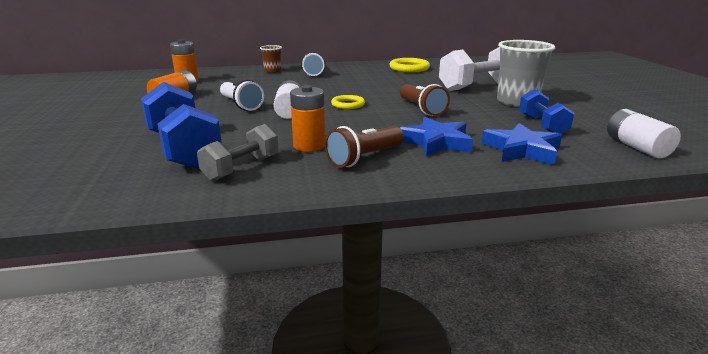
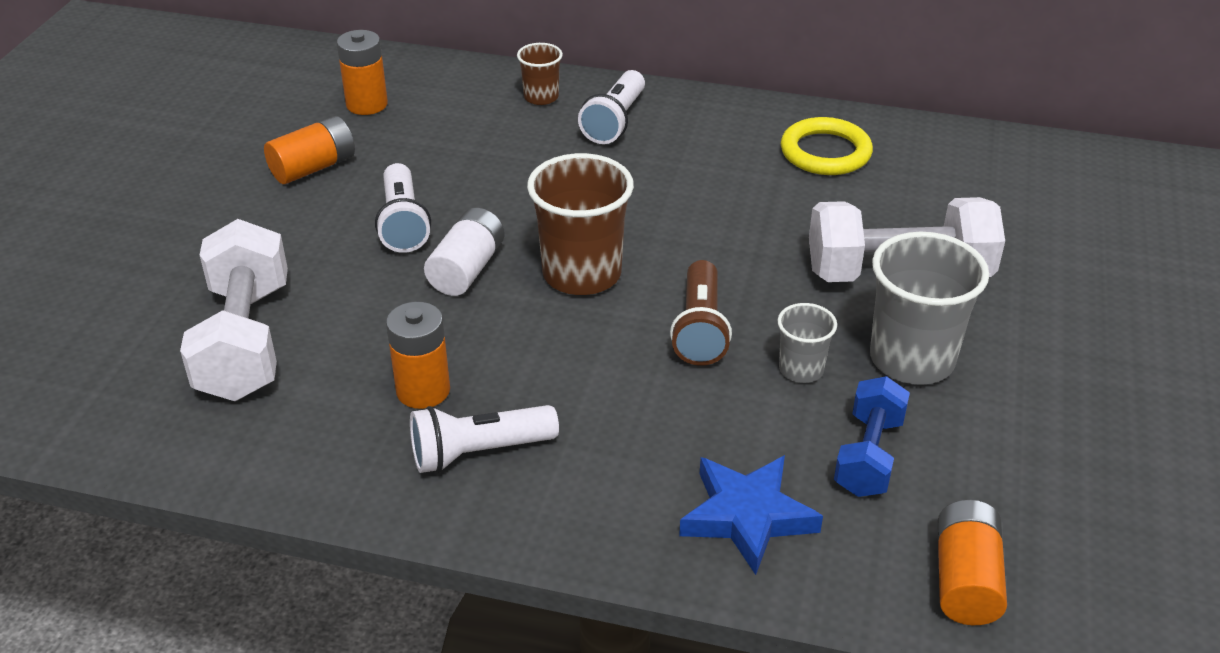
camera: 25 degrees right, 15 degrees up
blue dumbbell [141,82,222,169] -> white dumbbell [180,219,288,401]
grey dumbbell [197,124,279,181] -> none
brown flashlight [325,126,404,168] -> white flashlight [410,405,559,473]
yellow ring [331,95,365,109] -> brown cup [527,153,634,295]
blue star [400,117,473,157] -> none
white battery [607,109,681,158] -> orange battery [938,500,1007,625]
none -> grey cup [778,303,837,383]

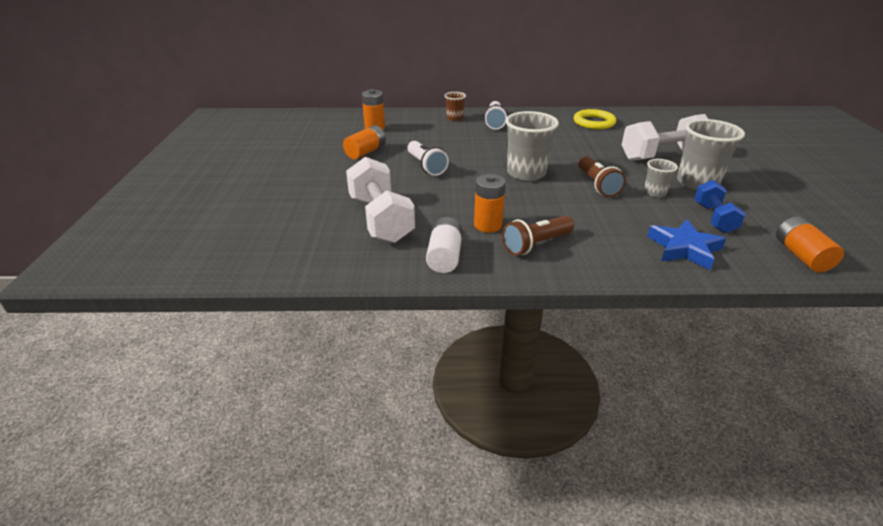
camera: 15 degrees left, 5 degrees down
white flashlight [410,405,559,473] -> brown flashlight [502,216,574,256]
white battery [424,208,505,296] -> white battery moved to [426,217,462,273]
brown cup [527,153,634,295] -> grey cup [505,111,559,181]

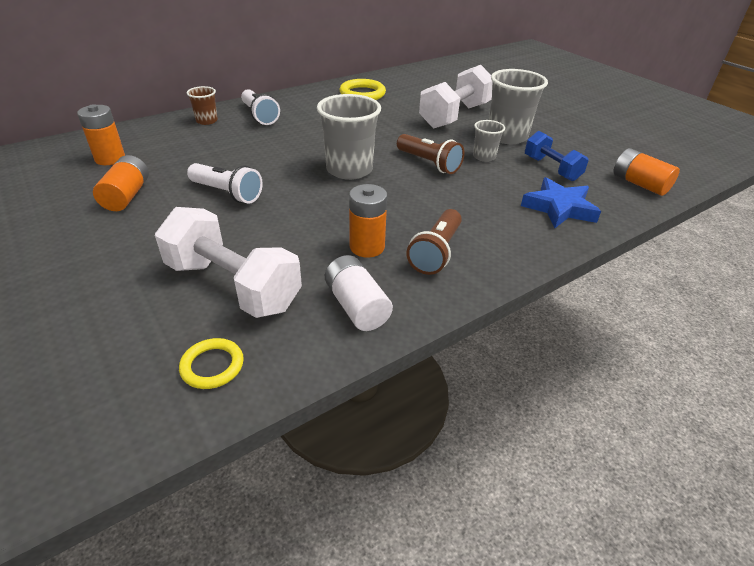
camera: 35 degrees left, 5 degrees up
none -> yellow ring [179,338,244,389]

